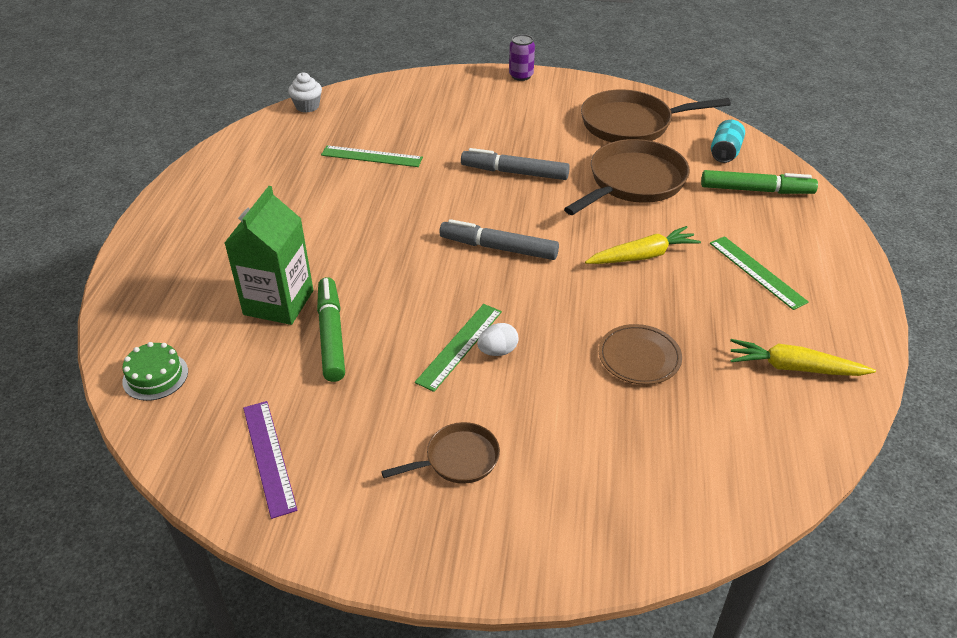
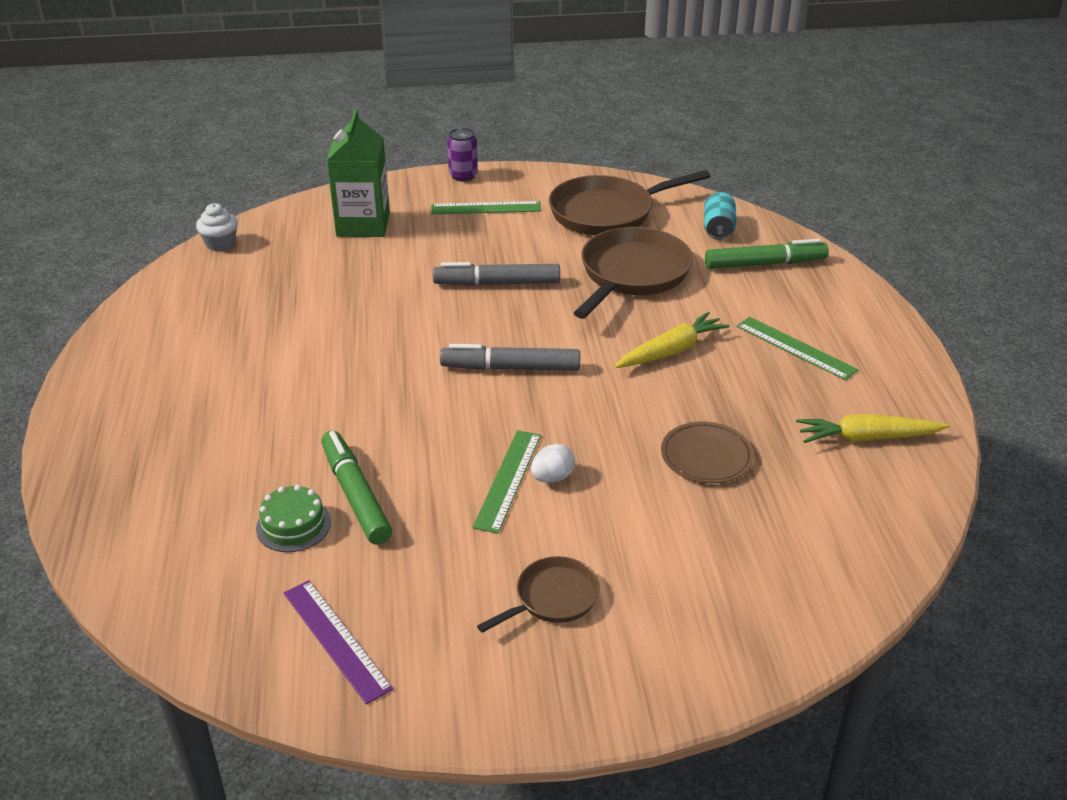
camera: 15 degrees left, 5 degrees down
green cake [122,342,188,401] -> green cake moved to [256,485,331,552]
green carton [225,186,313,325] -> green carton moved to [327,109,390,237]
green ruler [321,145,423,167] -> green ruler moved to [431,201,541,214]

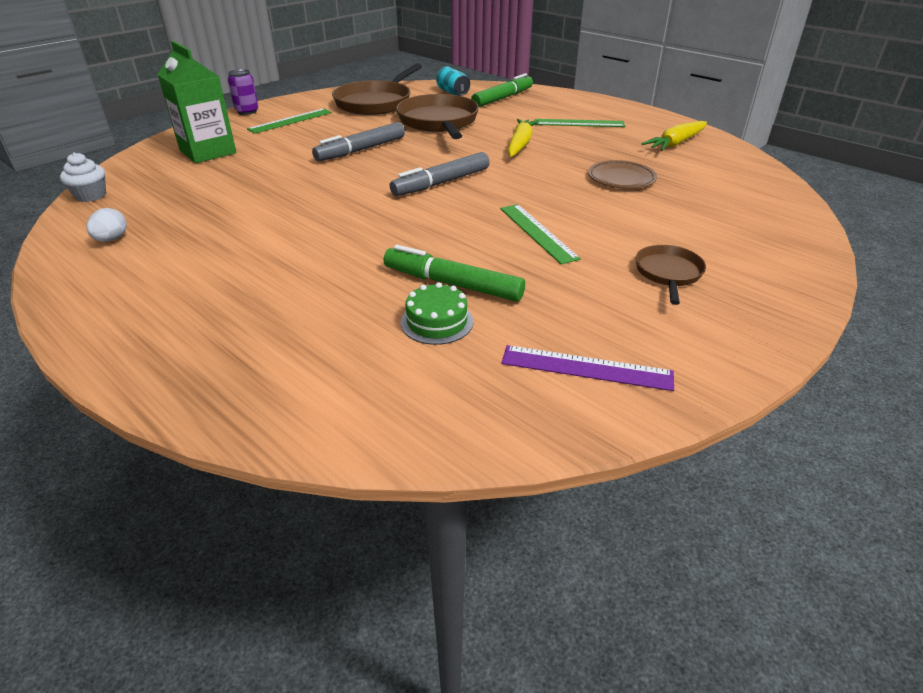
camera: 40 degrees left, 0 degrees up
white egg [531,444,575,483] -> white egg moved to [86,208,126,242]

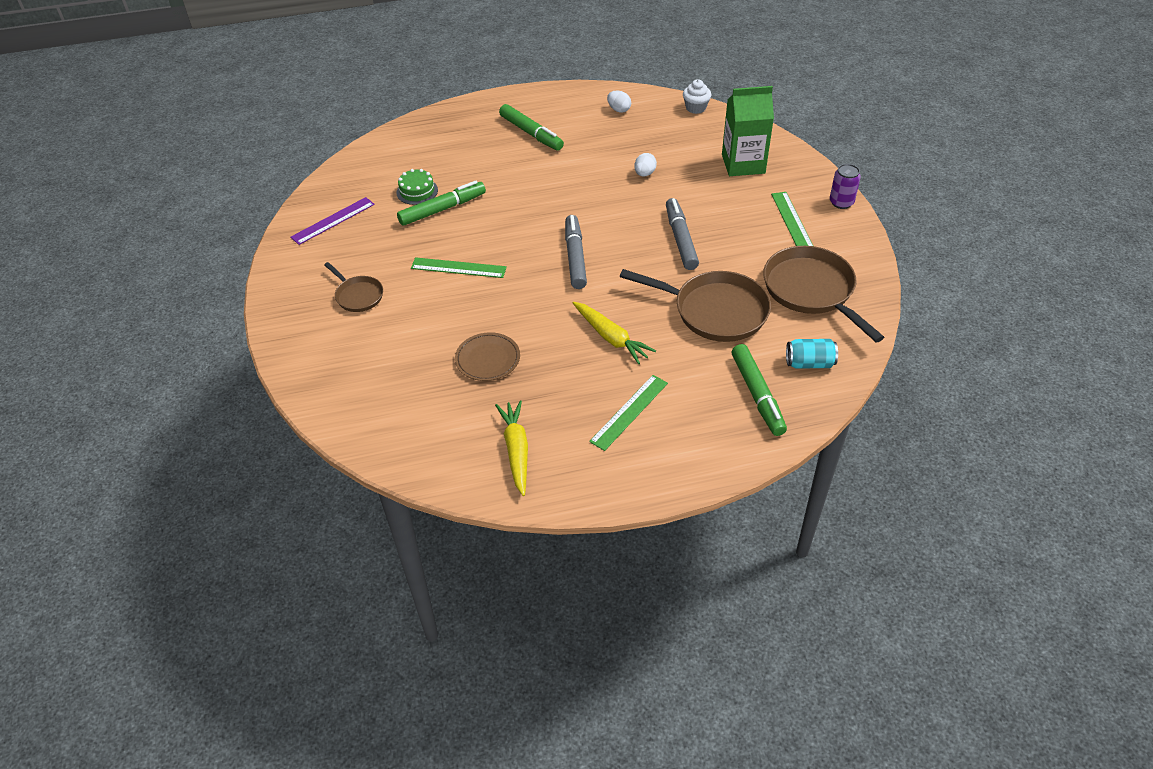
camera: 125 degrees right, 10 degrees up
none -> green marker [499,104,564,151]
none -> white egg [634,153,657,177]

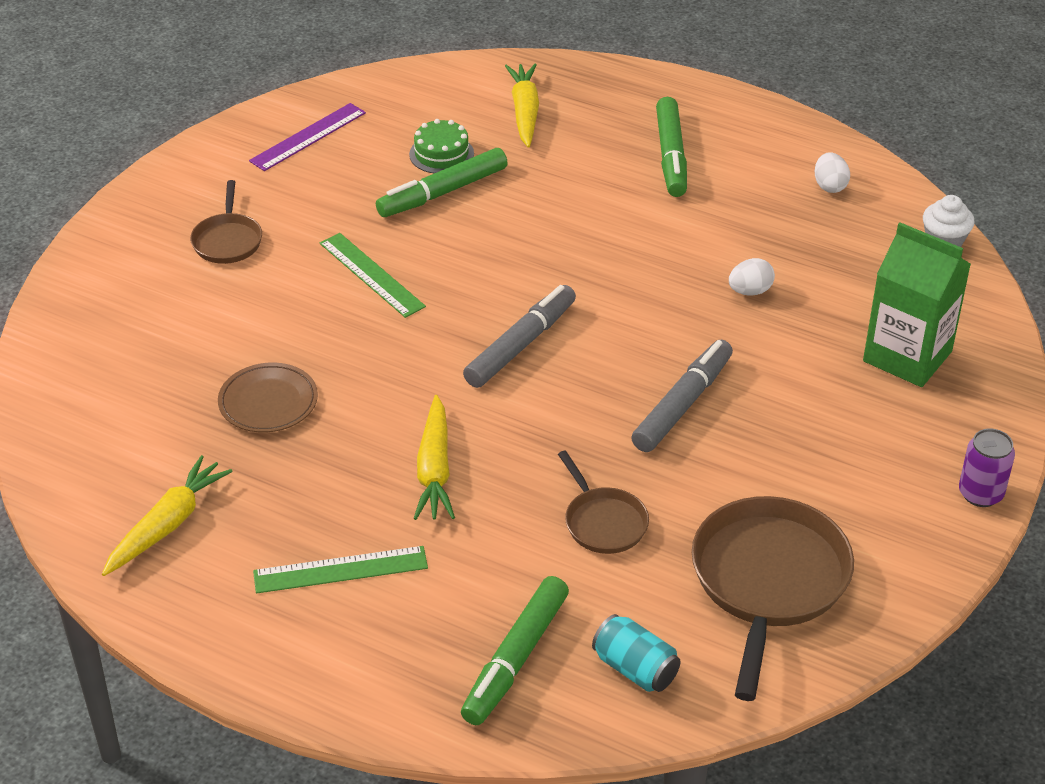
camera: 40 degrees right, 5 degrees down
purple ruler [290,197,375,245] -> purple ruler turned 45 degrees counterclockwise [249,103,366,171]
green marker [397,180,486,226] -> green marker turned 135 degrees clockwise [376,148,508,217]
brown pan [620,269,771,342] -> brown pan [558,451,649,554], size x0.53
green ruler [771,192,813,246] -> none
none -> yellow carrot [505,64,539,148]

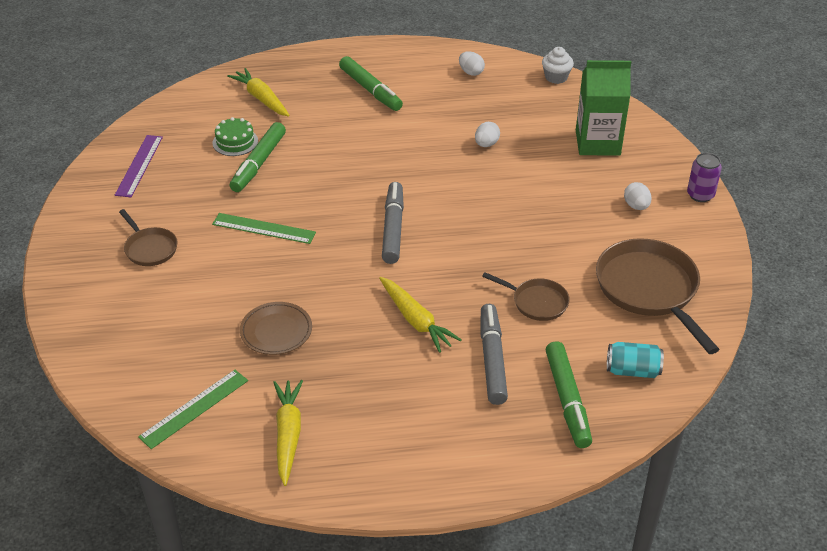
camera: 35 degrees left, 0 degrees up
green ruler [253,546,428,594] -> green ruler moved to [138,370,248,449]
grey marker [631,339,733,452] -> grey marker moved to [481,304,508,405]
none -> white egg [624,182,652,210]

